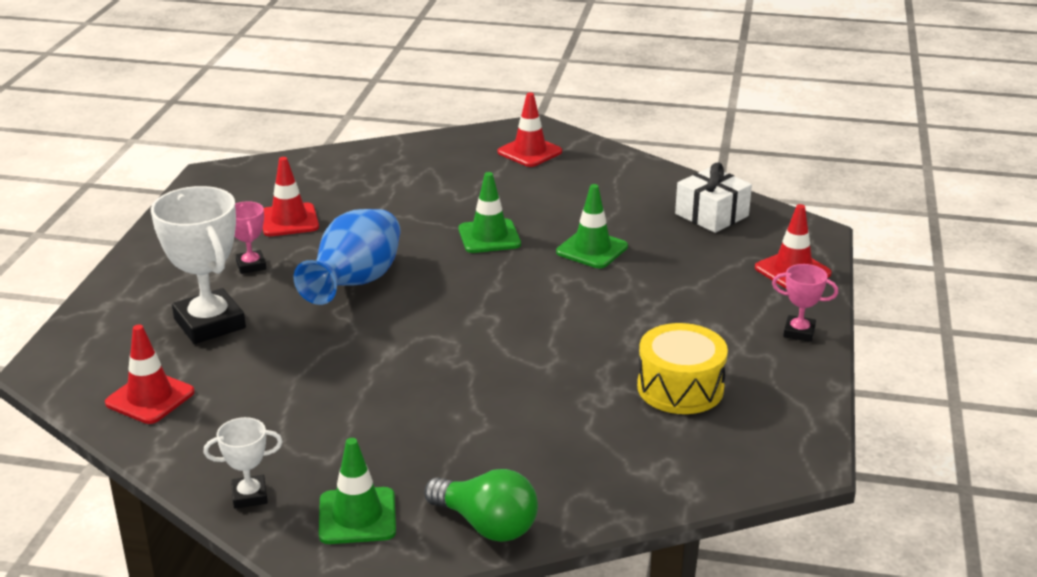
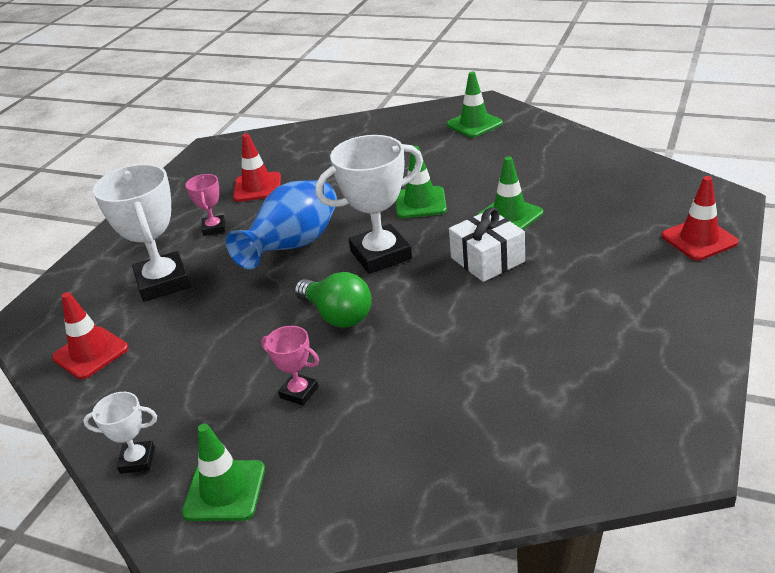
camera: 15 degrees right, 5 degrees up
green light bulb [424,469,538,542] -> green light bulb moved to [294,272,372,328]
red traffic cone [498,92,562,167] -> green traffic cone [447,72,503,138]
yellow drum [637,323,728,414] -> none
white gift [675,162,752,233] -> white gift moved to [449,207,525,282]
pink trophy [772,264,838,342] -> pink trophy moved to [261,326,319,405]
none -> white trophy [316,135,423,274]

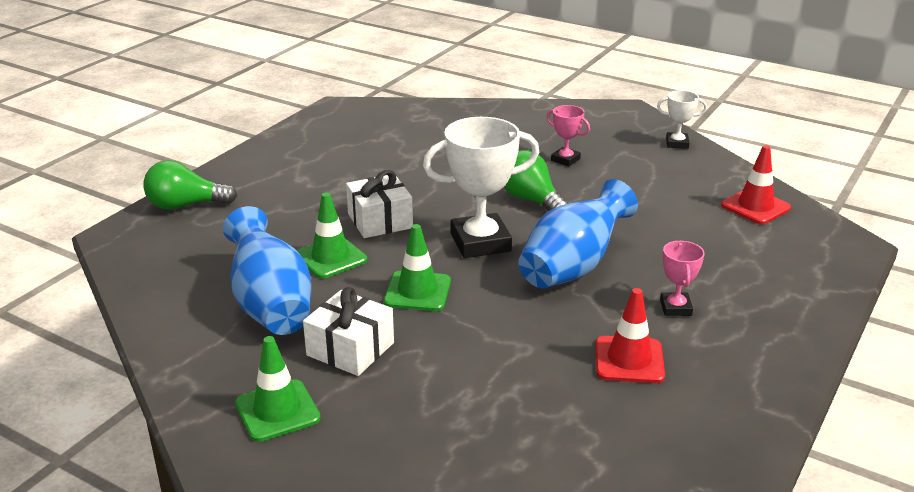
camera: 175 degrees left, 5 degrees down
white trophy [93,164,191,302] -> none
green traffic cone [182,423,265,521] -> none
red traffic cone [662,176,739,260] -> green light bulb [143,160,237,210]
none -> blue vase [223,206,311,335]
none -> white gift [303,287,394,376]

